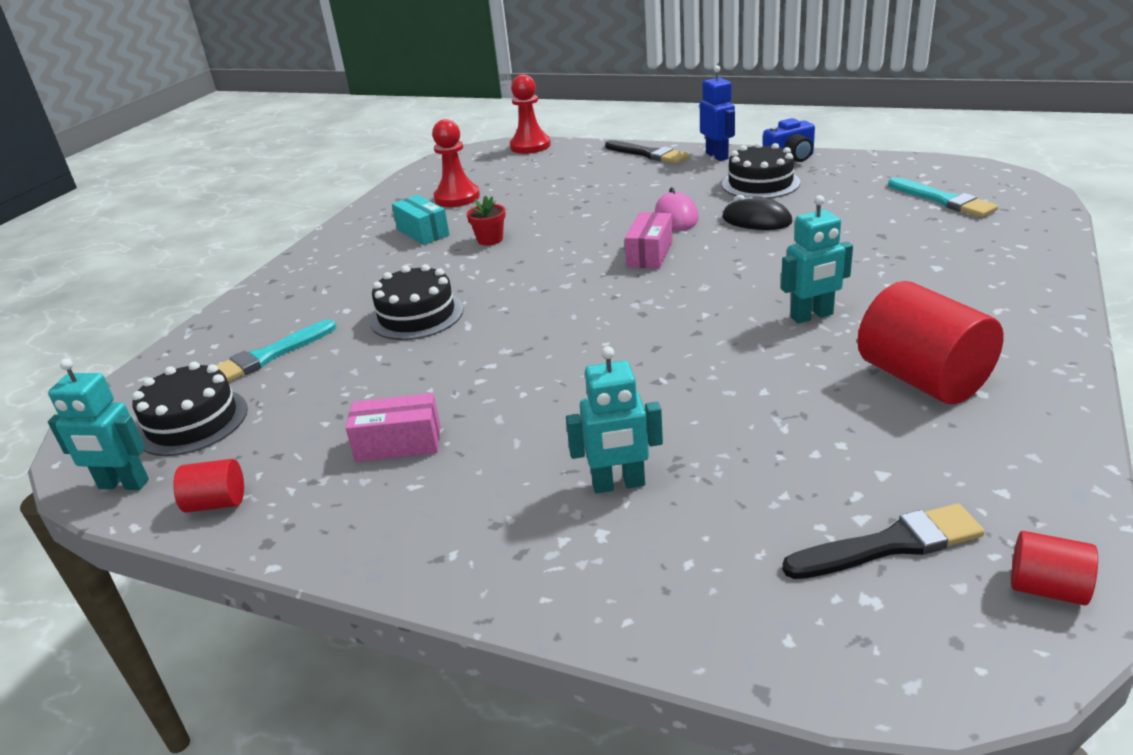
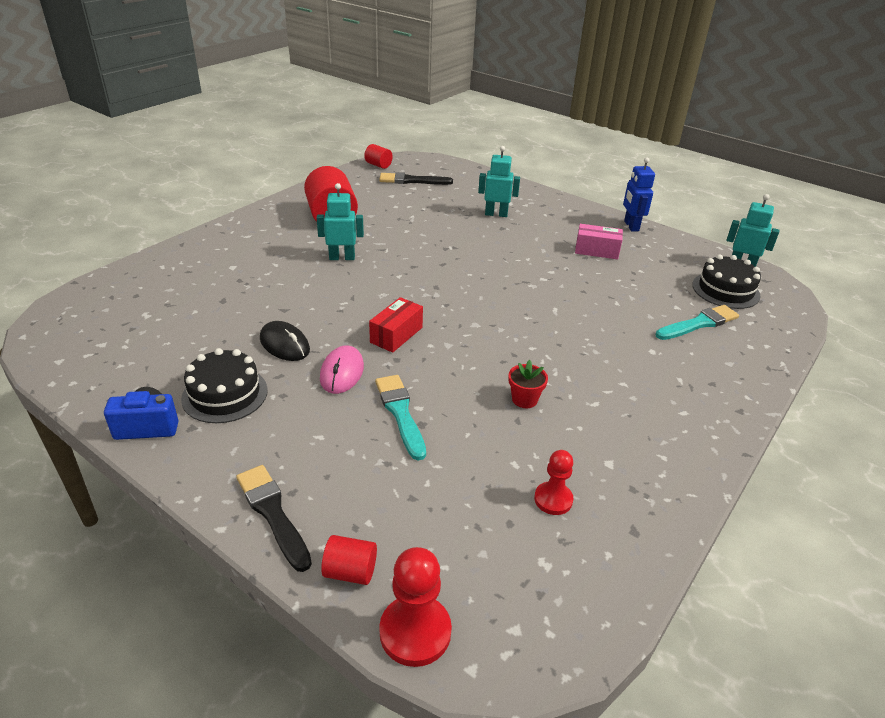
camera: 170 degrees left, 5 degrees up
red cylinder [173,459,244,513] -> red cylinder moved to [321,535,377,585]
black cake [370,264,463,340] -> none
turquoise box [392,195,450,245] -> none
red pawn [432,119,480,207] -> red pawn [534,450,574,515], size x0.64
pink box [625,212,673,269] -> red box [369,297,423,353]
blue robot [700,65,735,161] -> blue robot moved to [623,157,655,232]
turquoise brush [888,177,998,217] -> turquoise brush moved to [375,375,426,460]

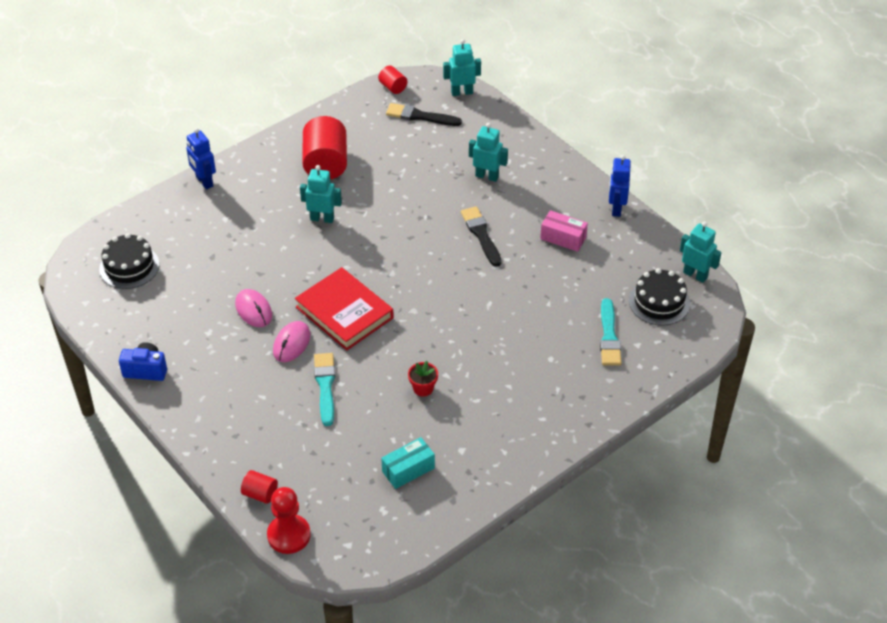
camera: 15 degrees right, 10 degrees up
black cake [181,348,268,423] -> black cake moved to [99,233,159,289]
black brush [236,465,312,572] -> black brush moved to [461,206,502,267]
black mouse [260,321,310,361] -> pink mouse [235,289,272,327]
red box [369,297,423,353] -> red book [295,267,394,350]
red pawn [534,450,574,515] -> turquoise box [381,437,435,489]
turquoise brush [656,305,739,340] -> turquoise brush turned 105 degrees clockwise [600,298,622,366]
none -> blue robot [186,128,216,190]
none -> turquoise robot [443,39,481,96]

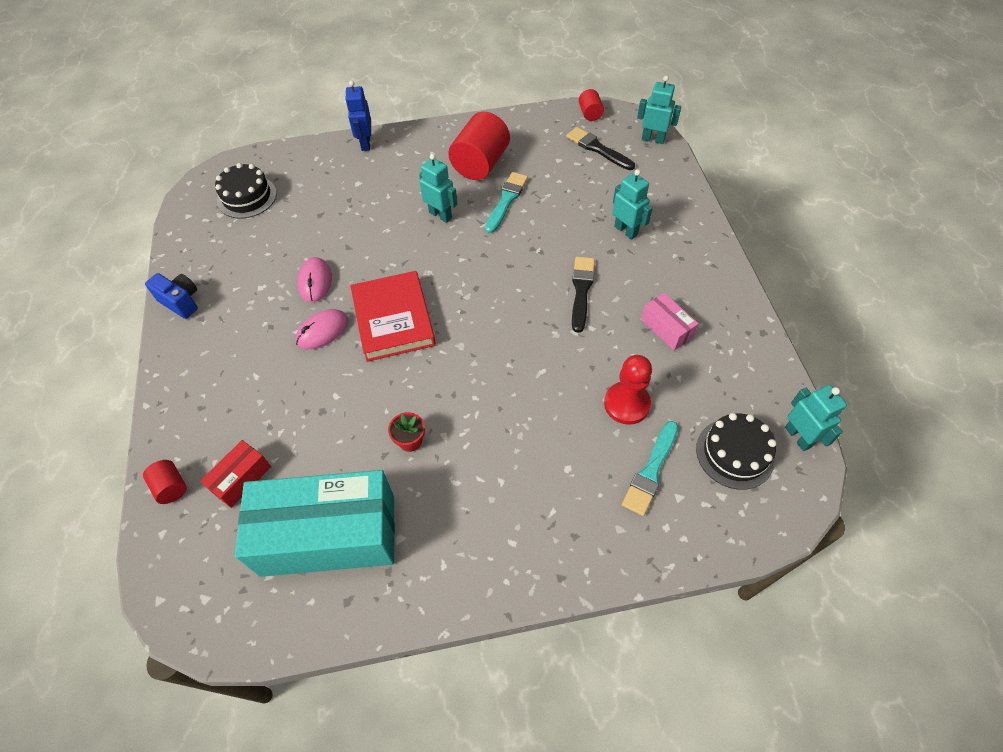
camera: 30 degrees right, 10 degrees up
red pawn [267,487,311,554] -> red pawn moved to [604,355,652,425]
turquoise brush [314,353,335,426] -> turquoise brush moved to [485,172,528,233]
turquoise box [381,437,435,489] -> turquoise box [235,470,395,577], size x2.31
blue robot [609,155,631,217] -> none
none -> red box [200,440,271,508]

